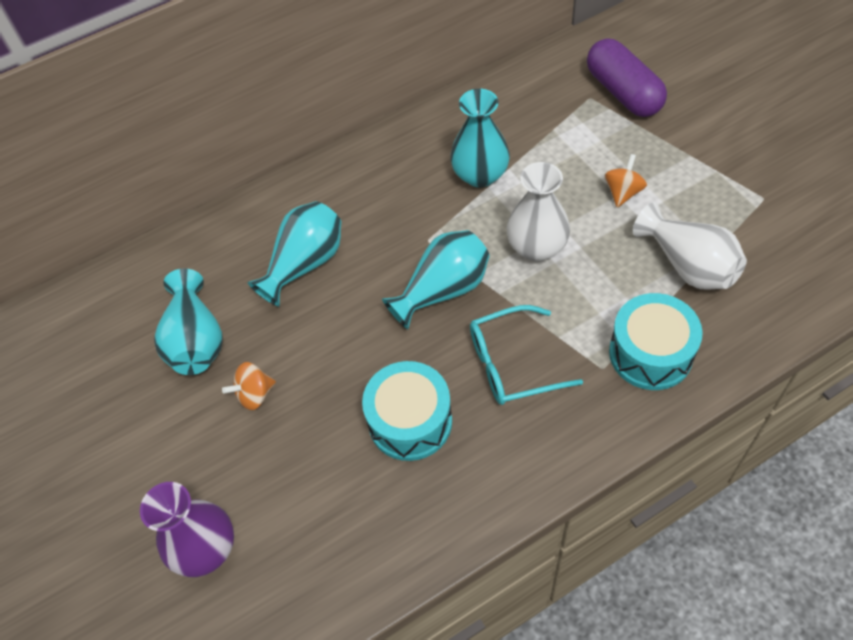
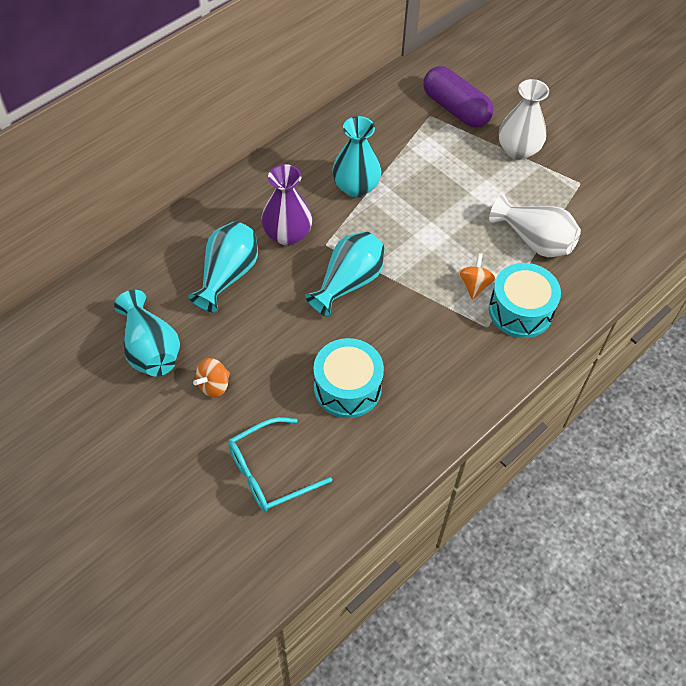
camera: 20 degrees left, 0 degrees up
purple vase [140,482,234,577] -> purple vase moved to [261,164,312,246]
turquoise glasses [470,305,583,405] -> turquoise glasses moved to [228,417,332,511]
white vase [507,162,570,261] -> white vase moved to [499,79,549,160]
orange spinning top [604,154,647,208] -> orange spinning top moved to [458,253,495,300]

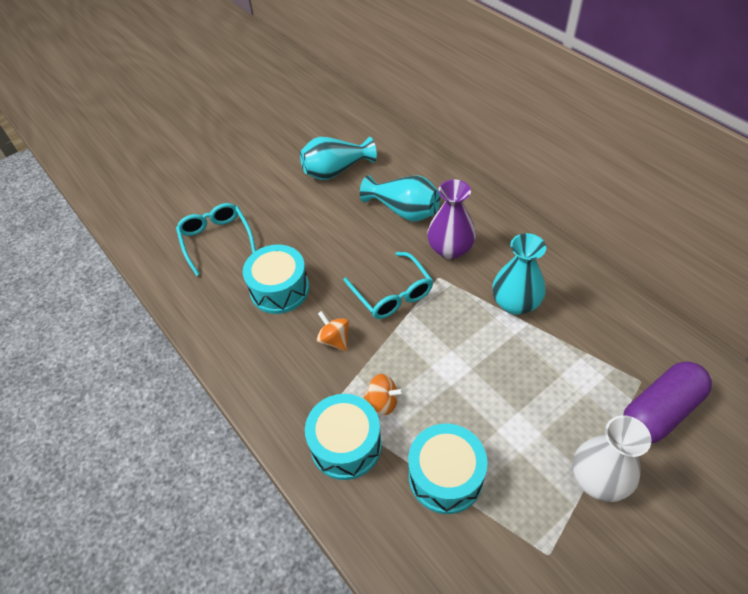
camera: 100 degrees right, 5 degrees down
orange spinning top [193,358,230,398] -> orange spinning top moved to [317,311,349,351]
turquoise vase [305,231,385,317] -> turquoise glasses [344,252,433,319]
white vase [489,194,581,257] -> turquoise drum [408,424,488,514]

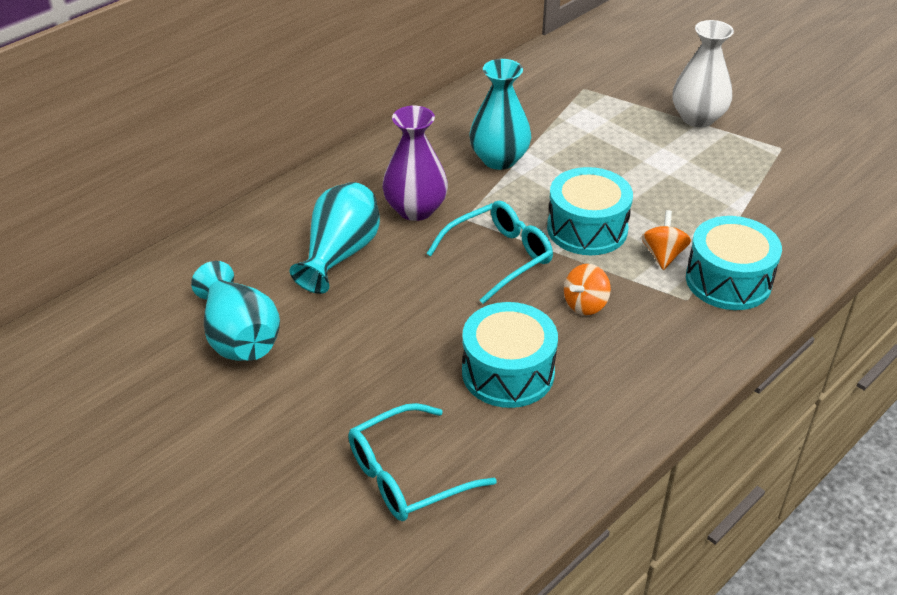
camera: 100 degrees left, 10 degrees down
turquoise drum [408,424,488,514] -> turquoise drum moved to [547,167,633,255]
purple capsule [623,361,712,443] -> none

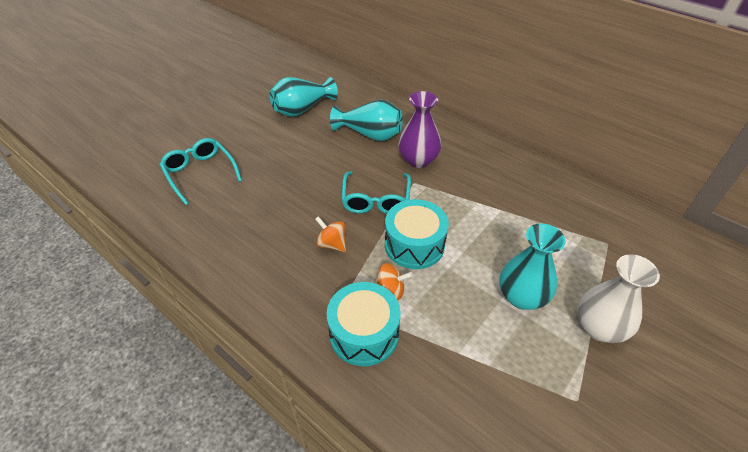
camera: 85 degrees right, 5 degrees up
turquoise glasses [426,201,553,304] -> turquoise glasses turned 45 degrees clockwise [341,171,411,214]
turquoise drum [462,302,558,408] -> none
turquoise vase [470,59,531,170] -> turquoise vase moved to [499,223,566,310]

